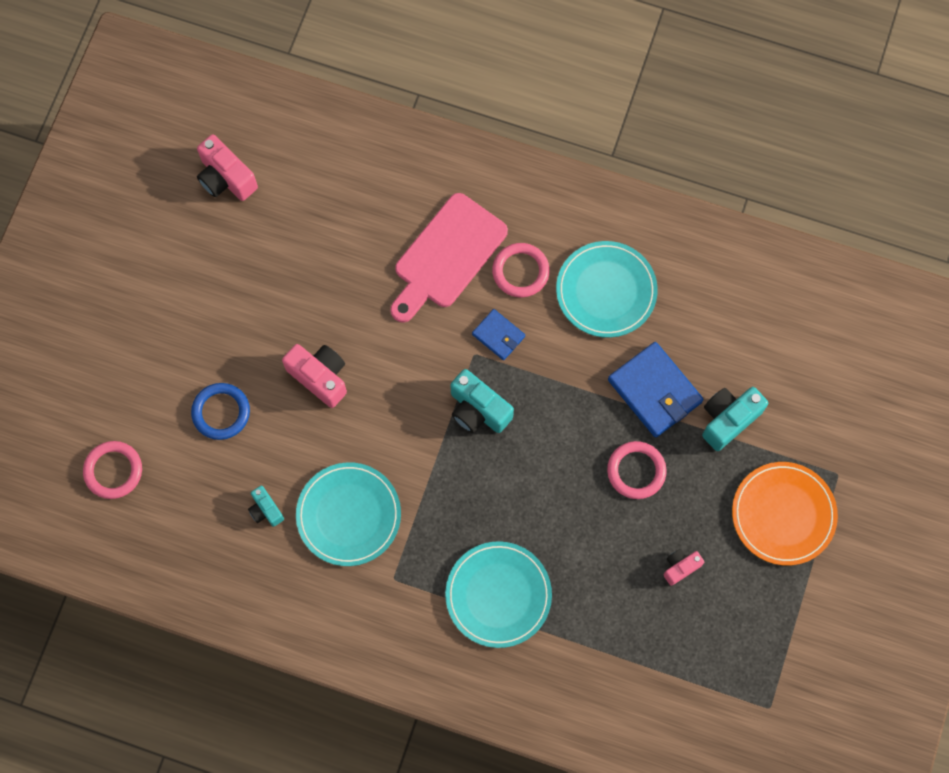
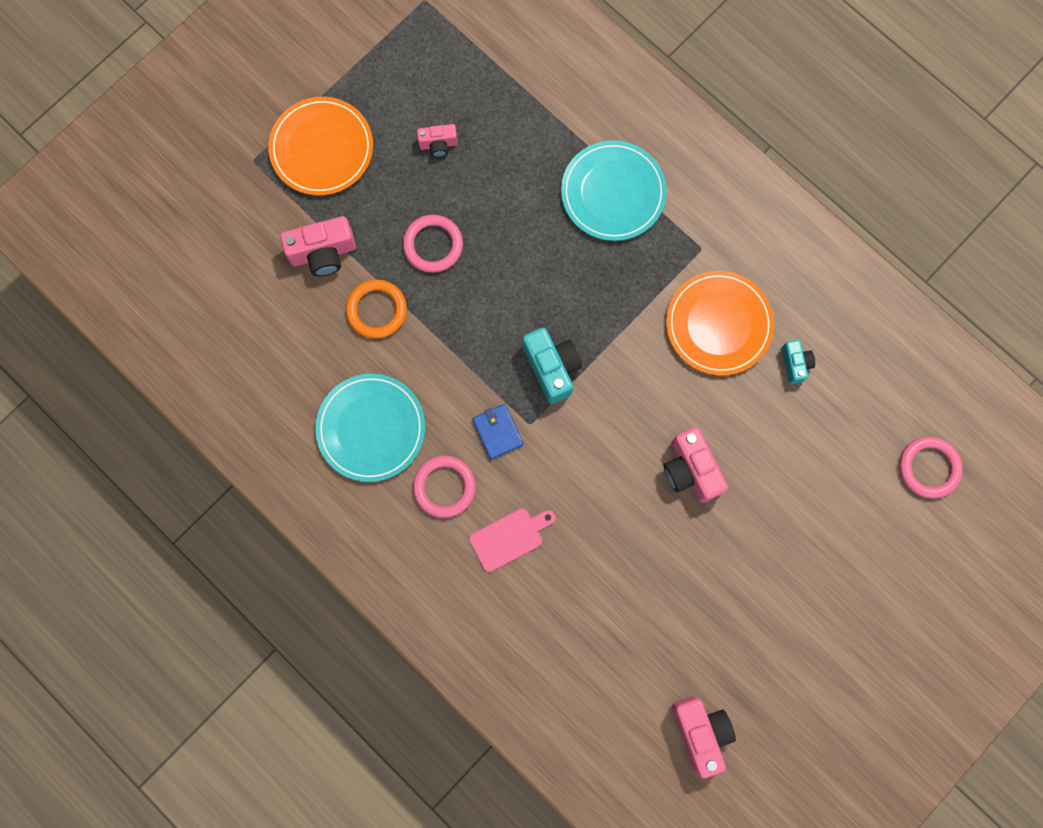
camera: 155 degrees left, 5 degrees up
blue ring [191,383,250,440] -> none
turquoise plate [296,462,401,566] -> orange plate [666,271,774,375]
pink cutting board [390,193,508,323] -> pink cutting board [469,508,556,572], size x0.55
blue wallet [608,342,704,437] -> orange ring [346,280,407,339]
turquoise camera [702,387,768,451] -> pink camera [280,216,356,276]

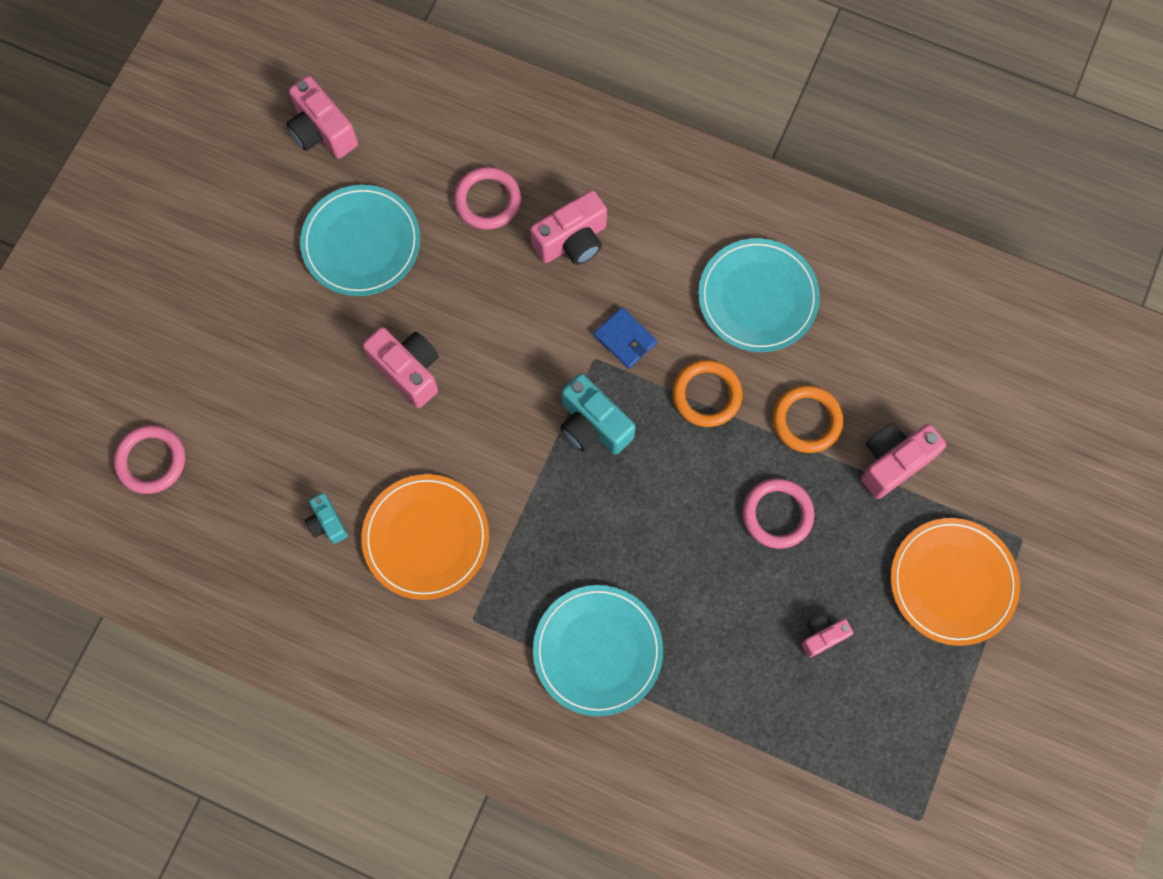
camera: 160 degrees right, 5 degrees down
pink ring [413,456,476,518] -> pink ring moved to [454,167,521,230]
pink cutting board [469,508,556,572] -> pink camera [530,190,607,265]
none -> turquoise plate [300,185,420,296]
none -> orange ring [672,360,742,427]

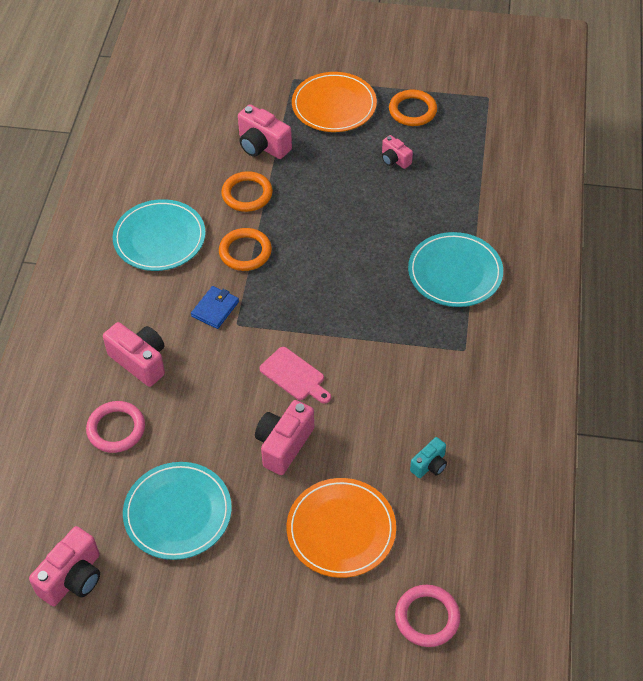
camera: 105 degrees left, 20 degrees down
orange plate [362,474,489,600] -> orange plate moved to [287,478,396,578]
turquoise camera [560,374,636,455] -> none
pink ring [742,478,814,549] -> none
none -> pink cutting board [260,347,331,404]
none -> orange ring [389,89,437,126]

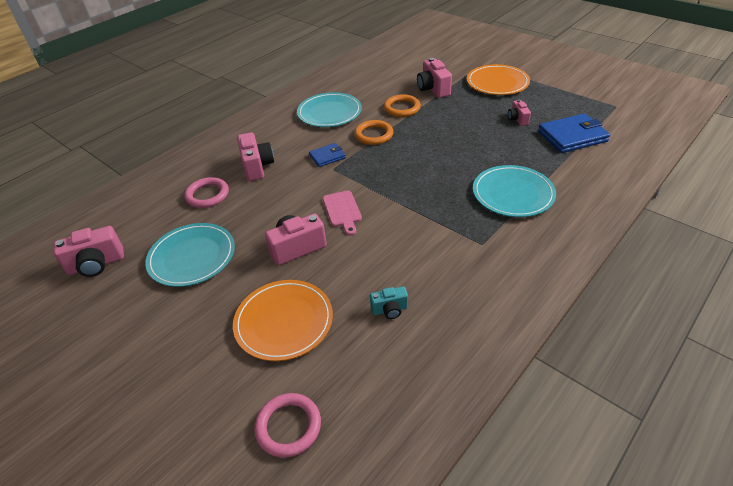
camera: 35 degrees right, 10 degrees down
orange ring [389,89,437,126] -> none
none -> blue wallet [538,113,610,153]

